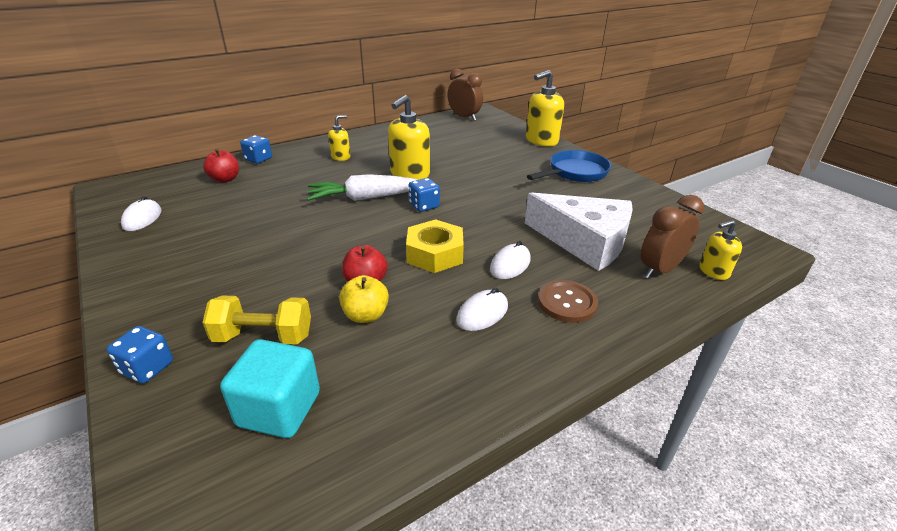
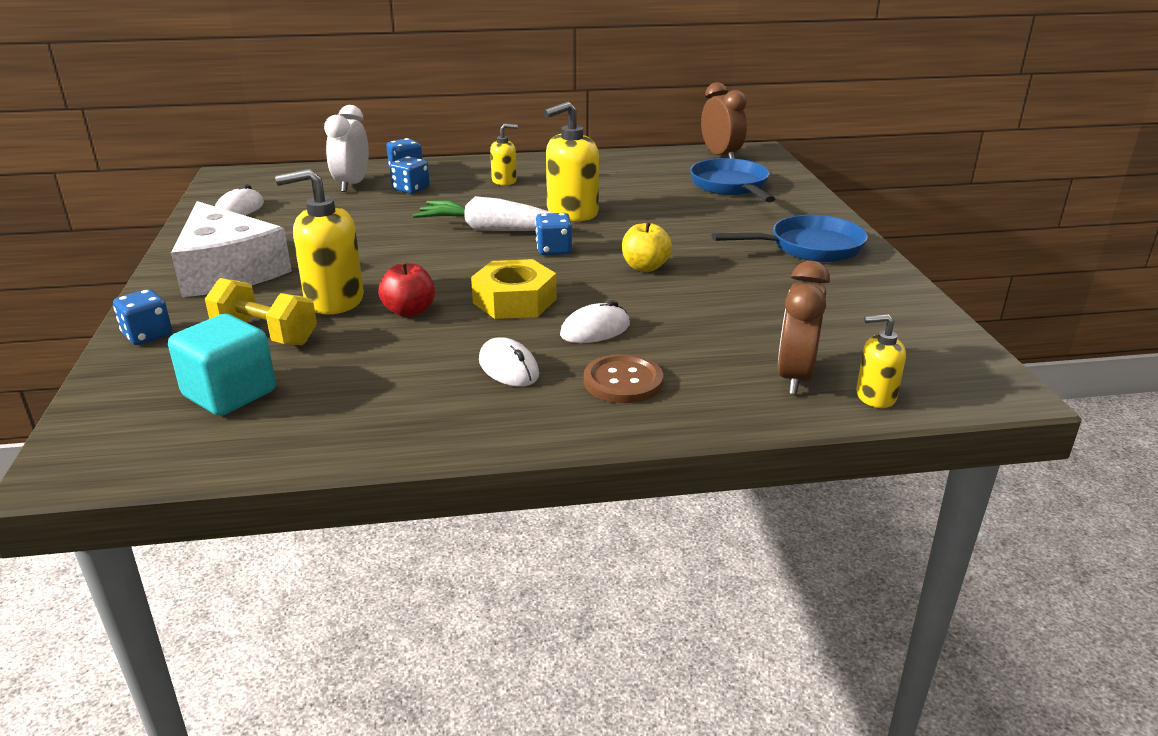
camera: 25 degrees right, 5 degrees down
red apple [203,149,239,183] -> white clock [324,105,369,192]
yellow apple [339,275,389,323] -> yellow apple moved to [622,220,672,272]
white mouse [456,288,508,331] -> white mouse turned 75 degrees clockwise [479,337,539,387]
white cheese [525,192,633,271] -> white cheese moved to [171,201,292,297]
yellow soap dispenser [526,70,564,146] -> yellow soap dispenser moved to [275,169,364,314]
brown clock [641,195,704,279] -> brown clock turned 60 degrees counterclockwise [777,261,830,395]
none -> blue dice [390,156,430,194]
none -> blue pan [690,158,775,202]

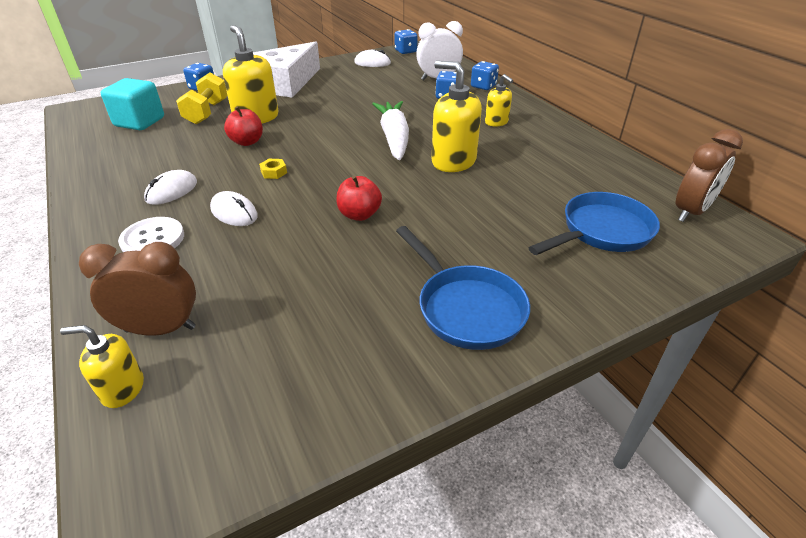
camera: 70 degrees right, 10 degrees up
yellow nut [471,259,557,319] -> yellow nut [259,159,287,179], size x0.43
blue dice [535,213,572,255] -> blue dice moved to [395,29,418,54]
brown button [584,354,663,403] -> white button [118,217,184,252]
yellow apple [622,220,672,272] -> red apple [336,175,382,221]
yellow soap dispenser [856,314,906,408] -> yellow soap dispenser turned 75 degrees counterclockwise [60,325,144,408]

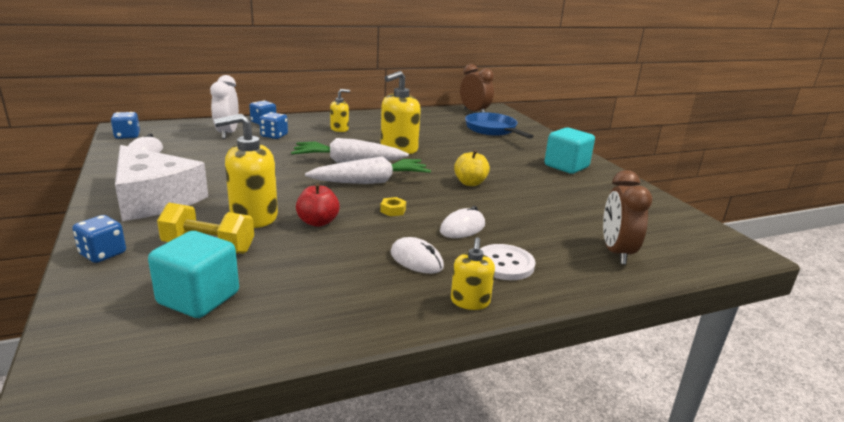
camera: 85 degrees left, 15 degrees down
yellow soap dispenser [60,325,144,408] -> yellow soap dispenser moved to [451,237,495,310]
red apple [336,175,382,221] -> yellow apple [454,150,490,186]
blue pan [396,226,530,350] -> turquoise cube [545,127,595,174]
none -> white carrot [305,156,431,184]

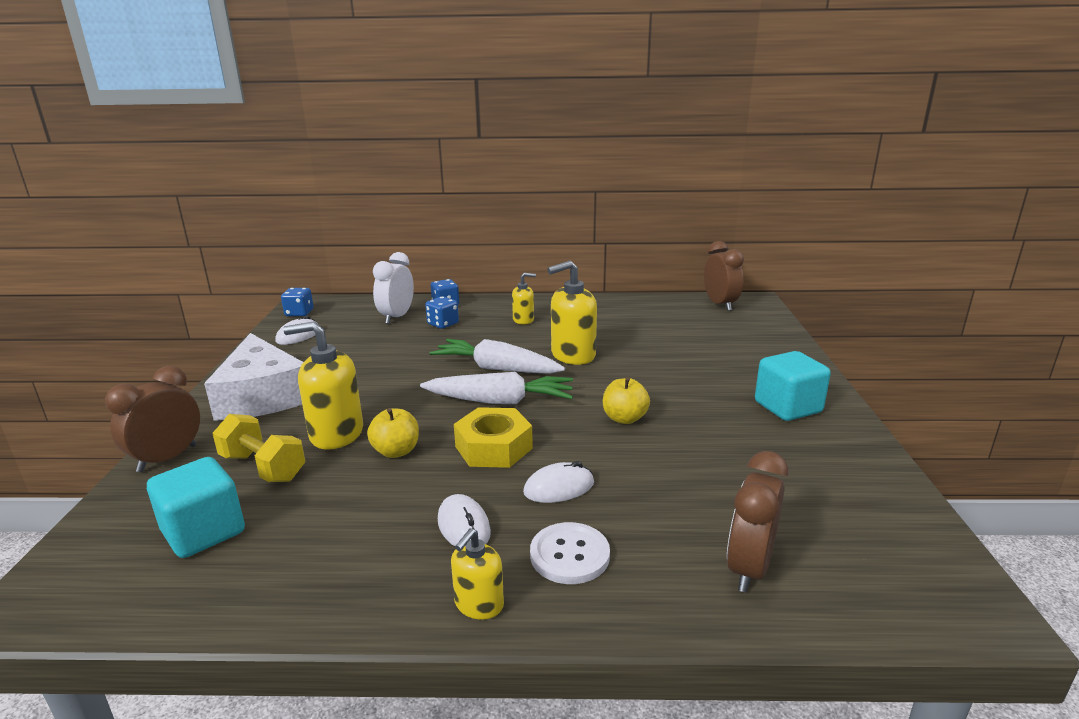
camera: 25 degrees right, 0 degrees up
blue dice [72,215,126,263] -> brown clock [105,366,200,472]
red apple [296,183,340,227] -> yellow apple [367,408,419,458]
yellow nut [380,197,406,216] -> yellow nut [454,407,533,468], size x2.31
blue pan [465,112,534,139] -> none

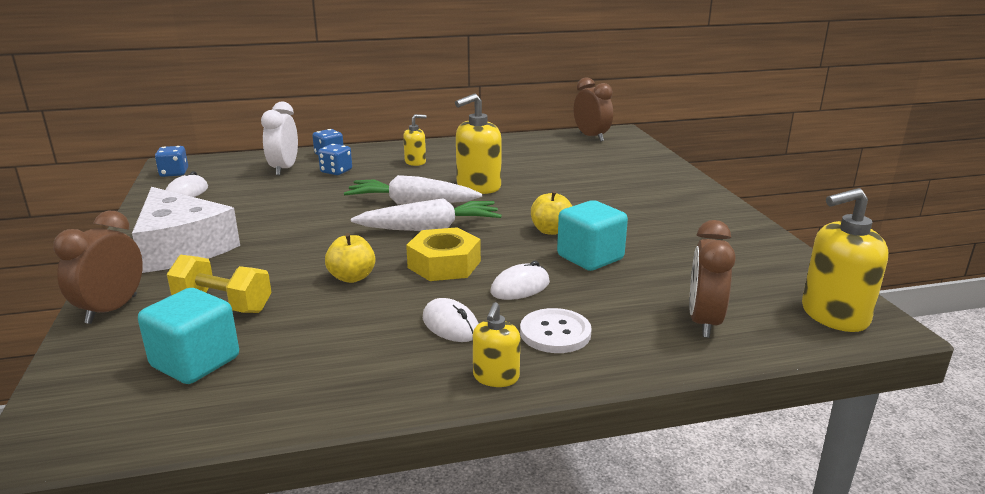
camera: 15 degrees left, 0 degrees up
yellow soap dispenser [283,321,363,450] -> yellow soap dispenser moved to [802,188,888,332]
turquoise cube [755,351,831,421] -> turquoise cube moved to [557,200,628,271]

